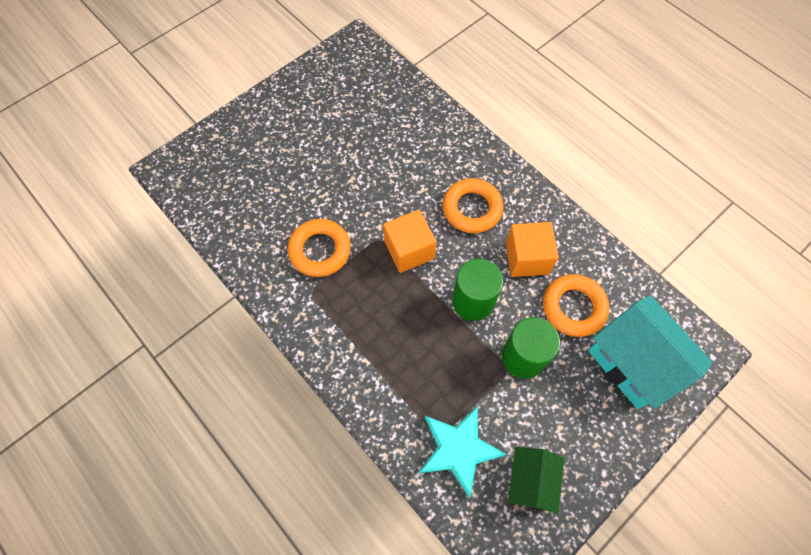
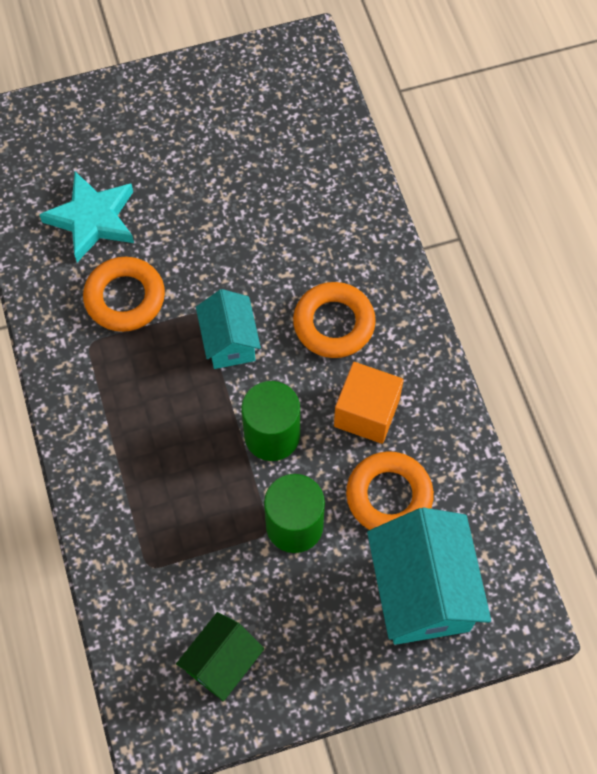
camera: 25 degrees right, 0 degrees up
orange cube [383,210,437,273] -> turquoise house [196,289,261,369]
turquoise star [419,406,507,498] -> turquoise star moved to [39,172,134,262]

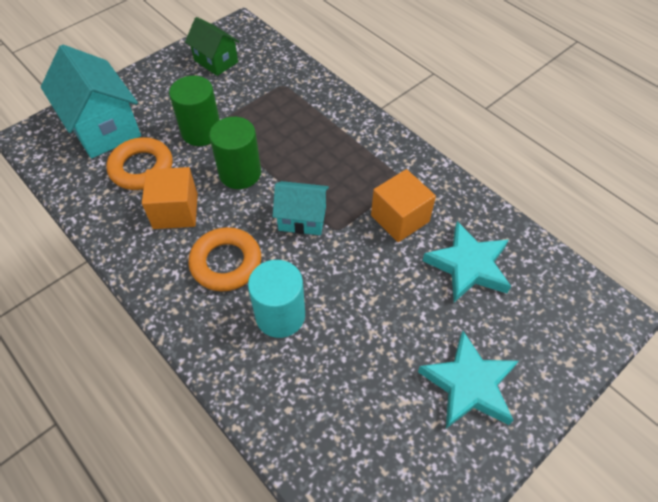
camera: 155 degrees right, 10 degrees down
orange ring [83,257,165,332] -> orange cube [371,169,436,242]
green house [176,612,264,702] -> green house turned 60 degrees counterclockwise [185,17,240,76]
turquoise house [196,289,261,369] -> turquoise house turned 45 degrees counterclockwise [272,181,329,235]
none -> turquoise cylinder [248,260,305,338]
none -> turquoise star [418,331,518,428]

